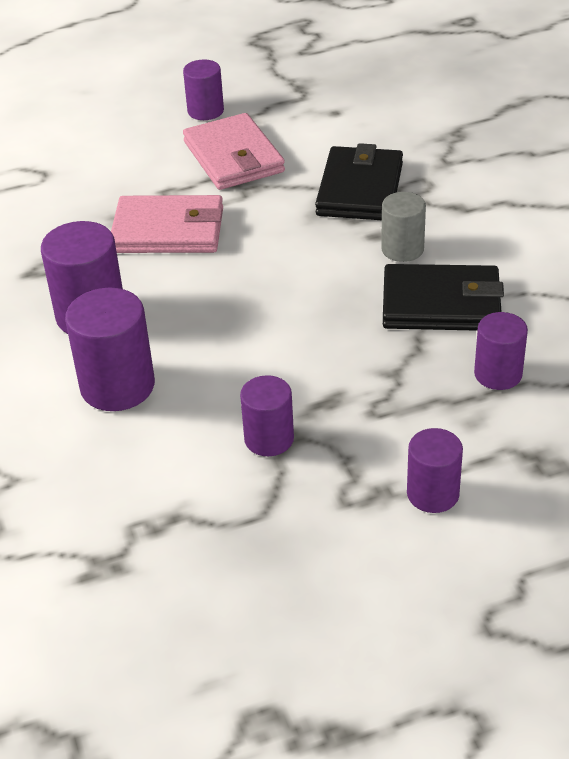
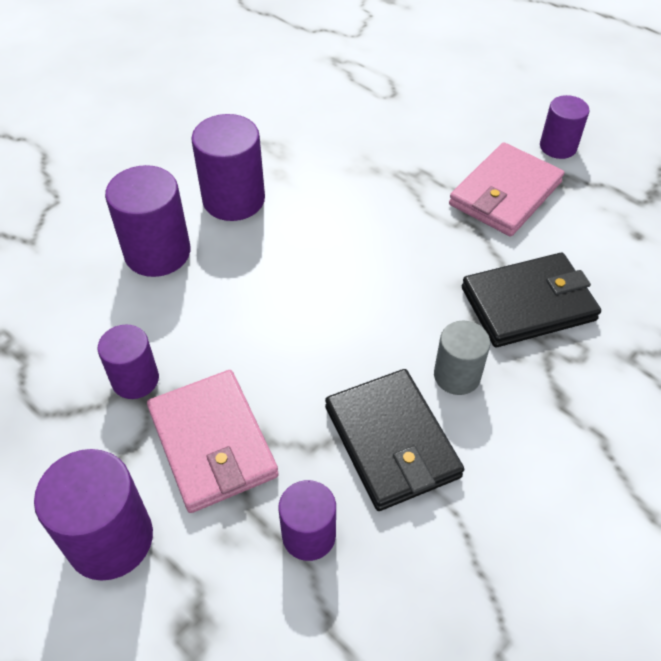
camera: 60 degrees right, 10 degrees up
pink wallet [111,195,223,253] -> pink wallet moved to [147,370,279,513]
purple cylinder [407,428,463,513] -> purple cylinder [34,449,153,581], size x1.58

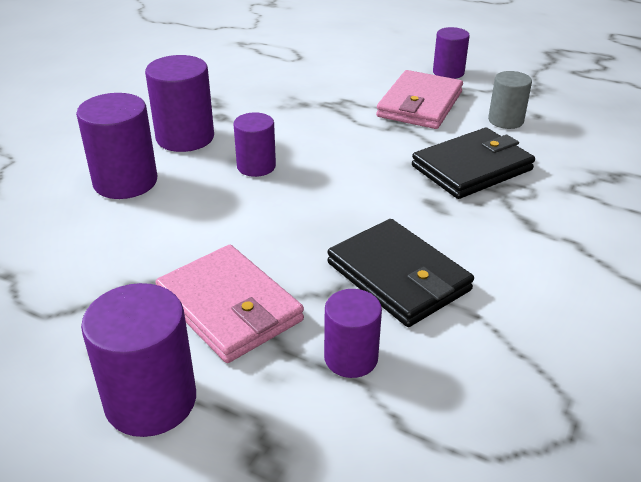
camera: 15 degrees left, 15 degrees down
purple cylinder [98,324,159,399] -> purple cylinder moved to [233,112,276,177]
grey cylinder [434,321,490,395] -> grey cylinder moved to [488,71,532,129]

